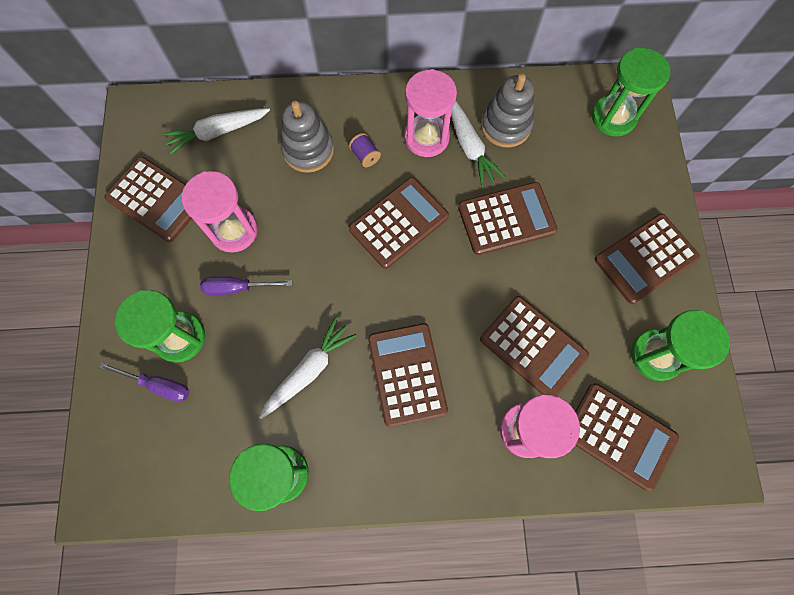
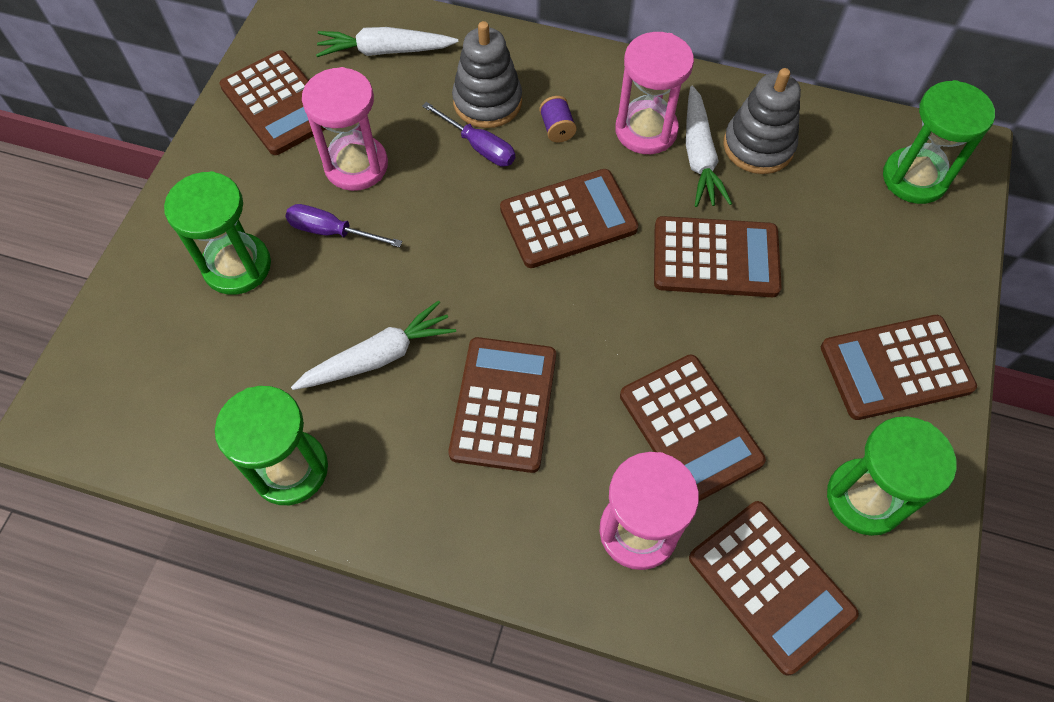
camera: 20 degrees right, 10 degrees down
purple screwdriver [99,362,189,402] -> purple screwdriver moved to [422,102,515,167]

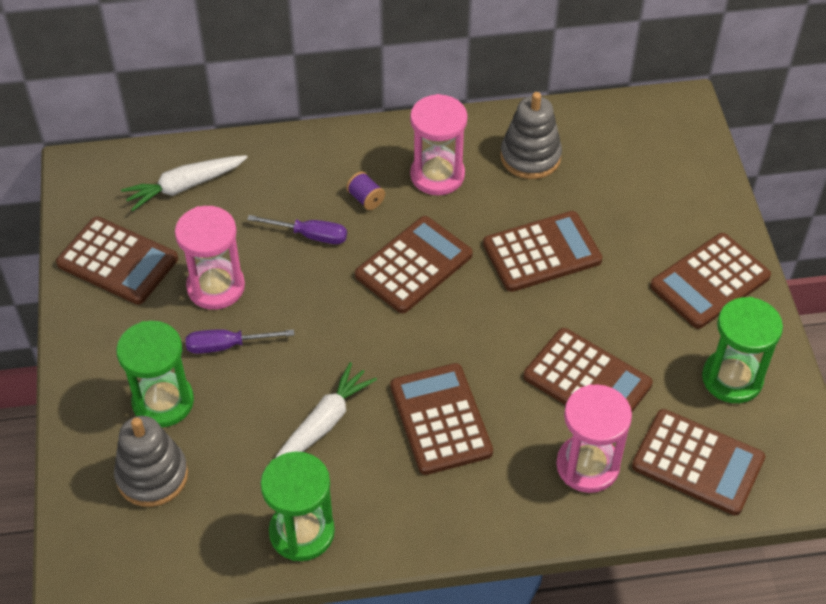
camera: 25 degrees left, 10 degrees down
grey stacking toy [452,21,522,128] -> grey stacking toy moved to [114,416,188,507]
white carrot [686,86,732,207] -> none
green hourglass [883,80,995,204] -> none

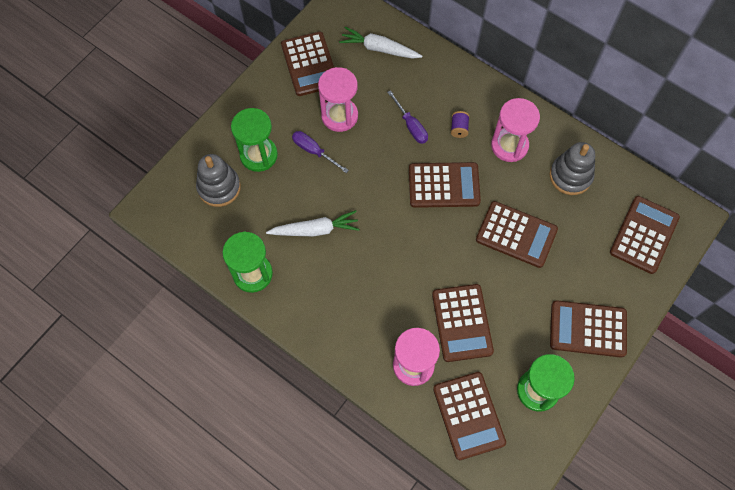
camera: 45 degrees right, 15 degrees up
brown calculator [390,363,493,475] -> brown calculator moved to [610,196,680,274]

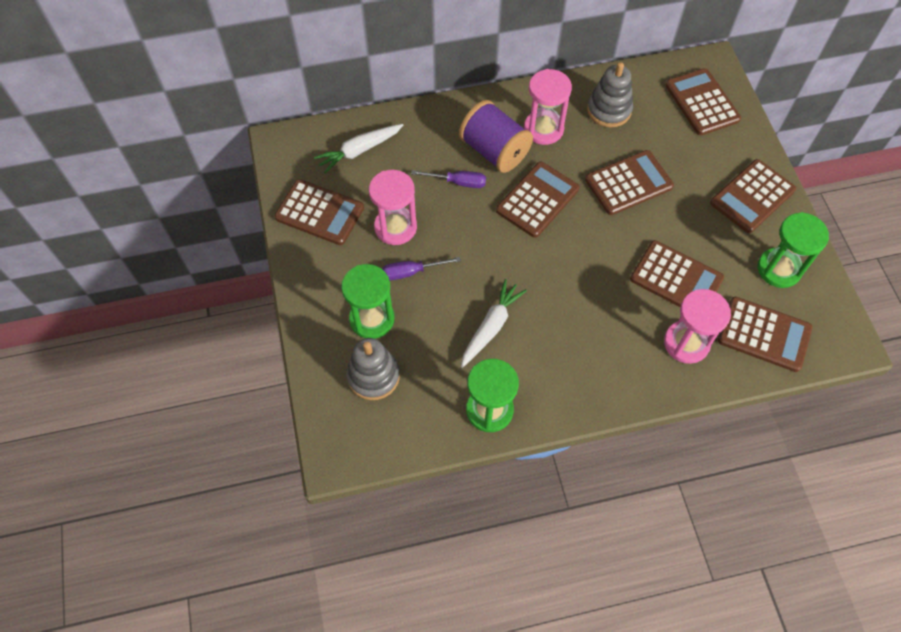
camera: 50 degrees left, 5 degrees down
purple spool [451,111,470,138] -> purple spool [459,100,533,173], size x2.49

